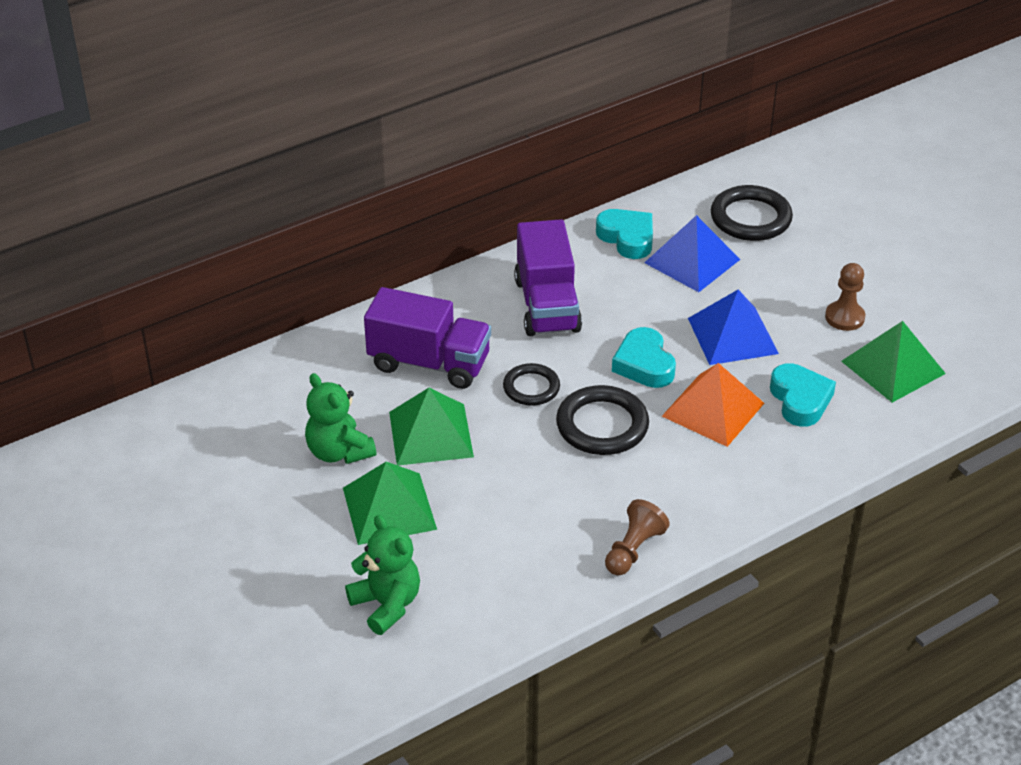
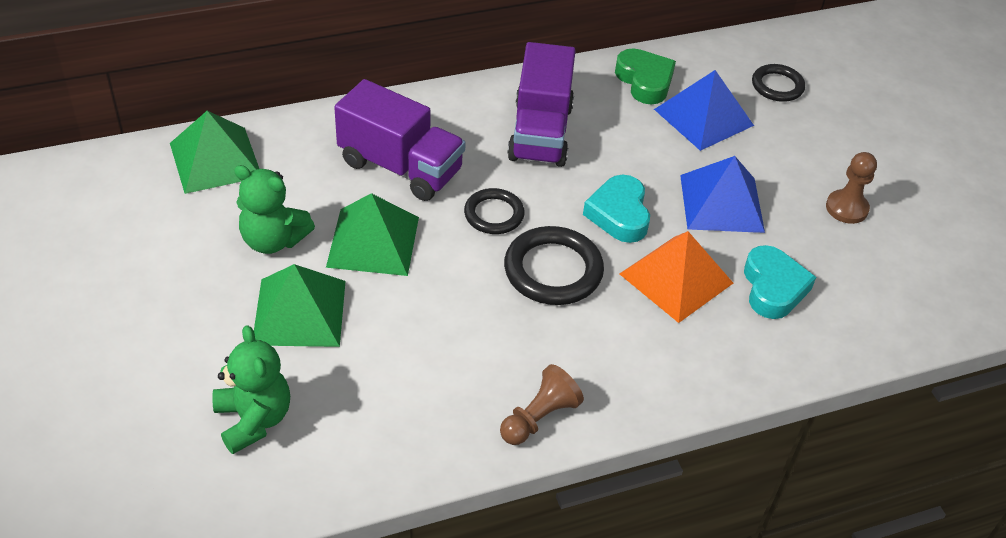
camera: 10 degrees right, 5 degrees up
green teddy bear [305,373,377,464] -> green teddy bear turned 45 degrees counterclockwise [234,165,315,254]
turquoise heart [596,209,653,259] -> green heart [615,48,676,104]
black ring [711,185,793,241] -> black ring [752,64,805,102], size x0.63
green pyramid [841,321,946,403] -> green pyramid moved to [170,111,259,194]

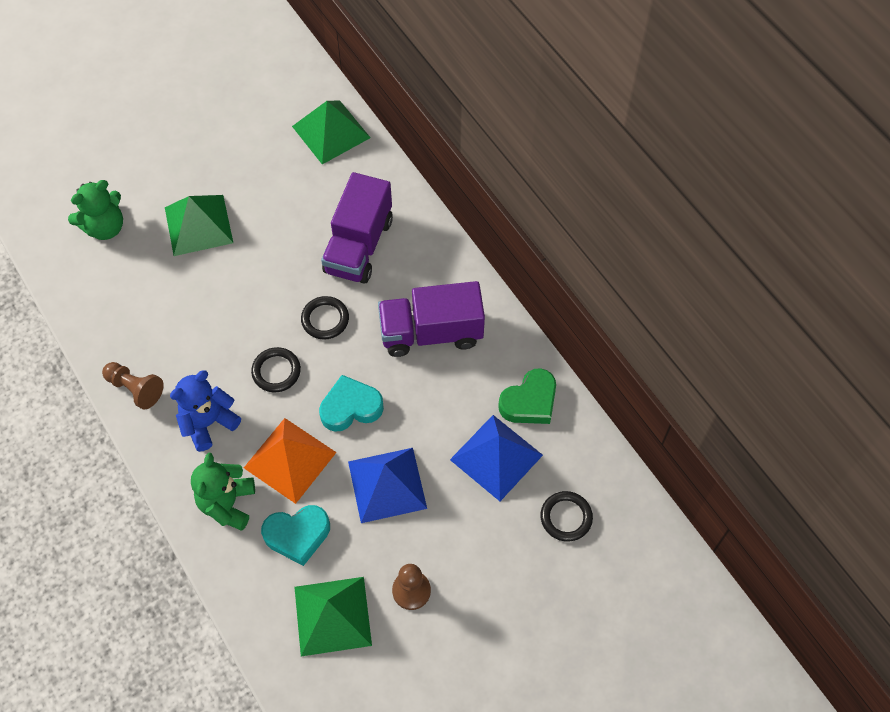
camera: 80 degrees right, 15 degrees up
green teddy bear [234,165,315,254] -> green teddy bear moved to [191,453,255,531]
green pyramid [326,193,419,276] -> green pyramid moved to [294,577,372,656]
black ring [504,226,604,305] -> black ring [251,347,301,392], size x0.63
none -> blue teddy bear [170,370,241,452]

